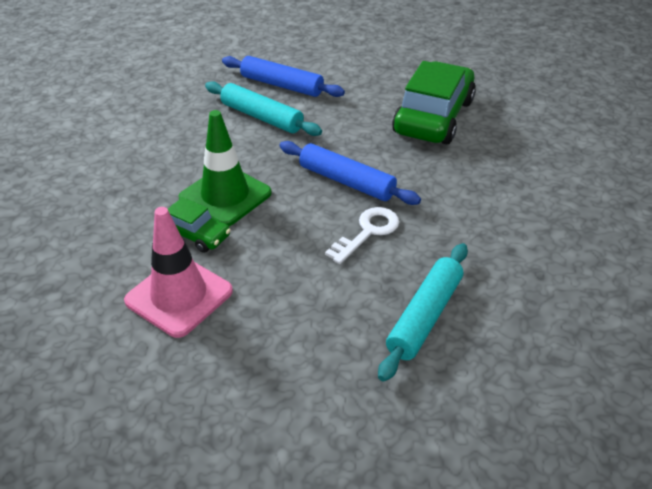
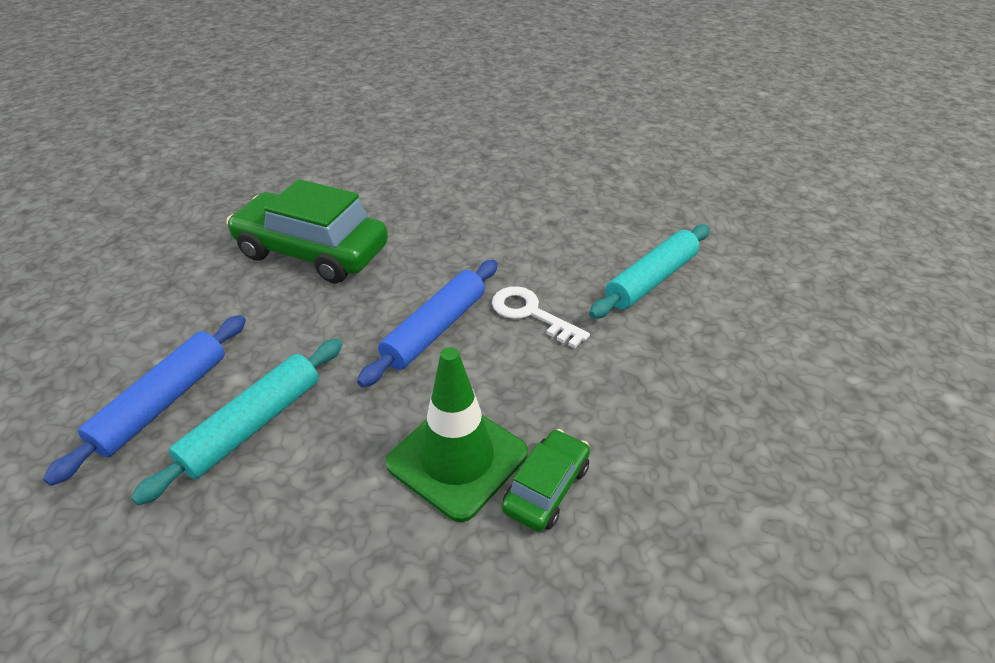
camera: 90 degrees left, 0 degrees up
pink traffic cone [124,207,233,338] -> none
turquoise rolling pin [378,243,468,382] -> turquoise rolling pin turned 75 degrees counterclockwise [589,224,710,319]

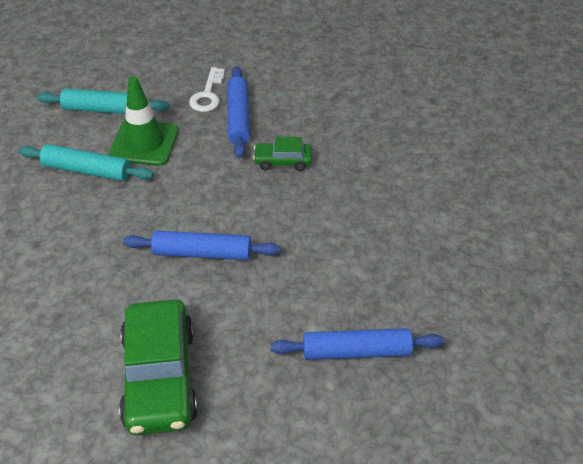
camera: 120 degrees left, 5 degrees up
turquoise rolling pin [131,339,342,505] -> turquoise rolling pin moved to [37,89,170,114]
green traffic cone [385,347,528,522] -> green traffic cone moved to [109,76,178,166]
white key [492,286,590,348] -> white key moved to [189,67,225,112]
none -> blue rolling pin [227,66,250,158]

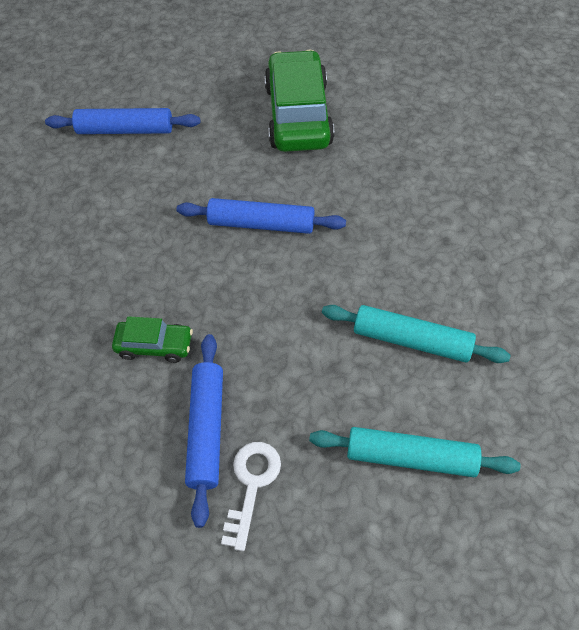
camera: 175 degrees left, 10 degrees up
green traffic cone [109,76,178,166] -> none

